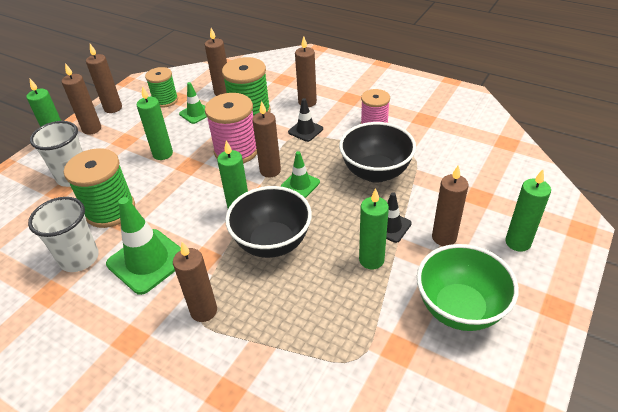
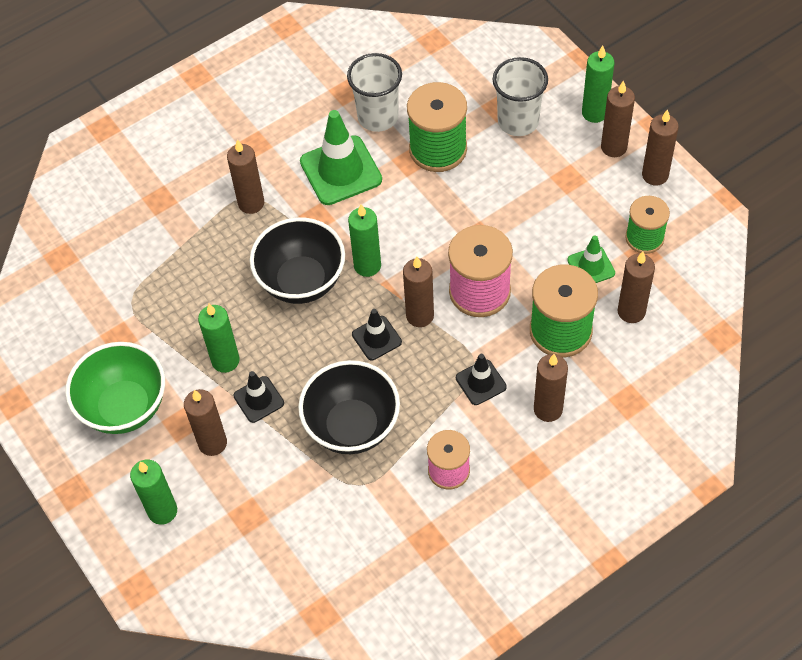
camera: 115 degrees right, 15 degrees up
green candle [137,86,173,160] -> none
green traffic cone [281,151,320,198] -> black traffic cone [352,309,402,360]

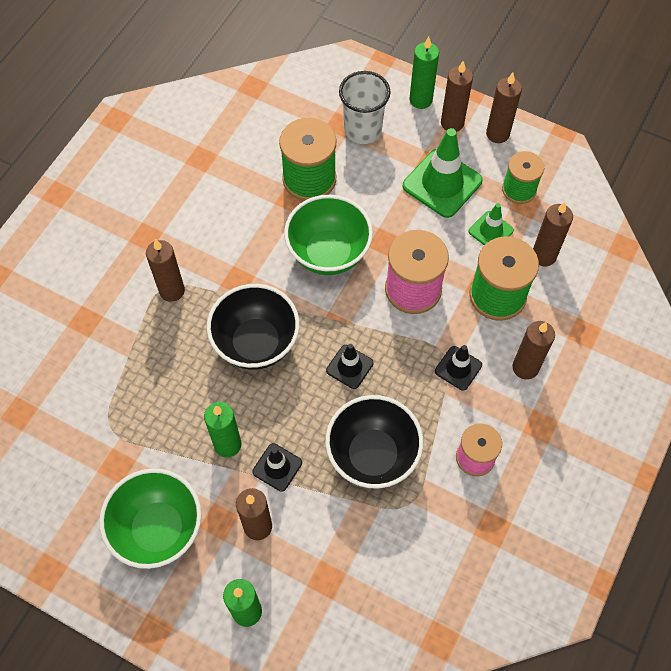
camera: 30 degrees left, 5 degrees up
green traffic cone [300,110,382,205] -> green traffic cone moved to [403,128,483,218]
white cup [347,53,402,132] -> none
green candle [348,205,381,277] -> none
brown candle [403,256,434,327] -> none
none -> green bowl [284,195,373,275]

